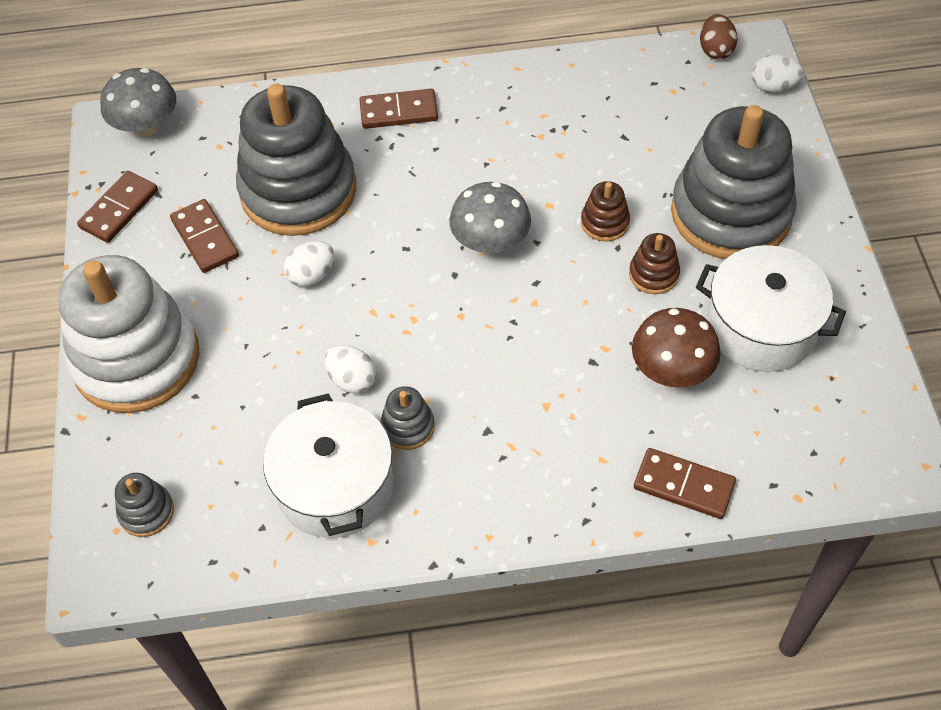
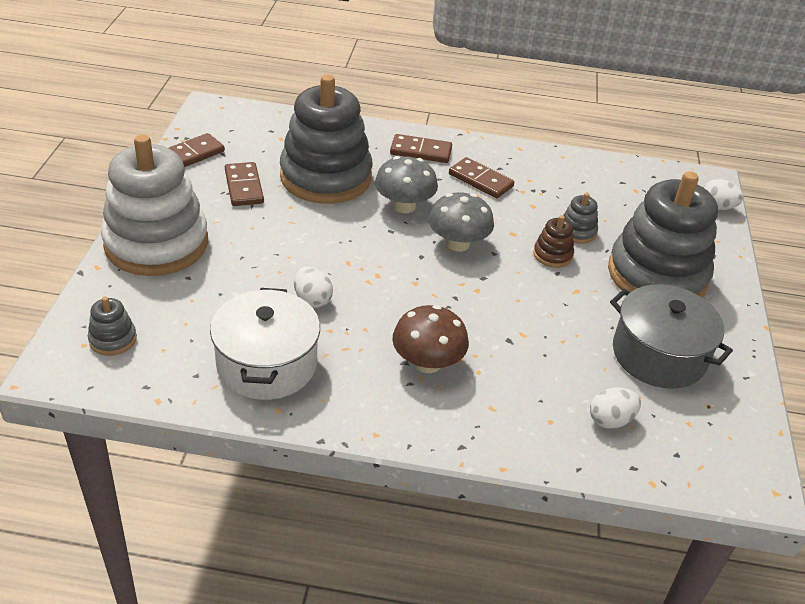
camera: 10 degrees right, 15 degrees down
grey mushroom [100,68,176,136] -> grey mushroom moved to [375,156,438,213]
white egg [284,241,335,287] -> white egg moved to [590,387,641,429]
grey stacking toy [380,386,435,450] -> grey stacking toy moved to [563,193,598,244]
brown stacking toy [629,233,680,294] -> none
brown mushroom [632,308,721,388] -> brown mushroom moved to [392,305,469,373]
brown domino [634,448,736,519] -> brown domino moved to [449,157,514,198]
white pot [696,245,846,372] -> grey pot [610,284,733,389]
brown egg [700,14,738,59] -> none

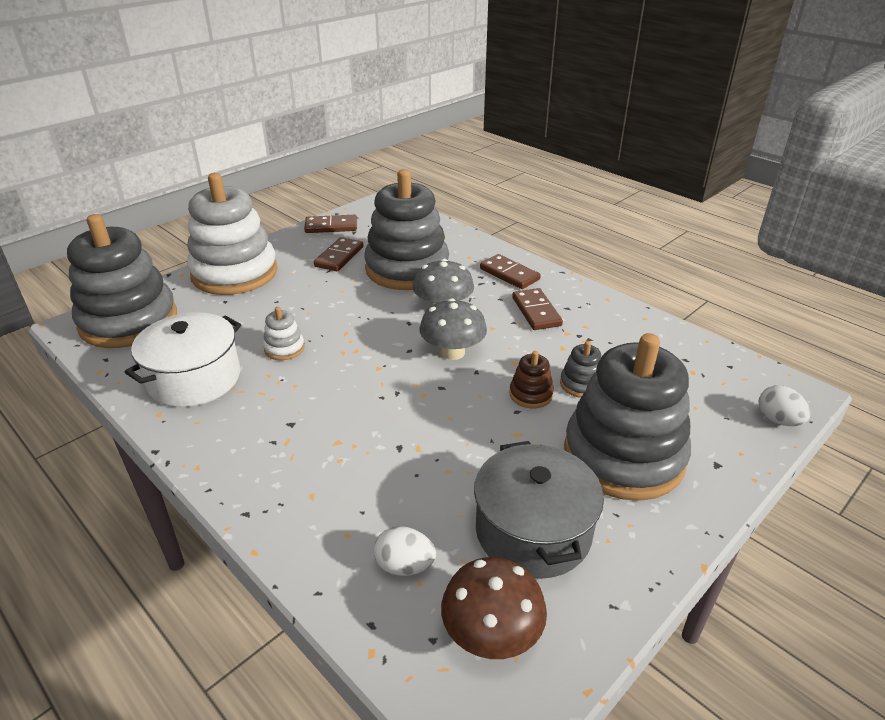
camera: 40 degrees right, 5 degrees down
grey stacking toy [88,296,137,356] -> grey stacking toy [67,214,177,348], size x2.48
white egg [294,267,333,308] -> white stacking toy [263,307,304,360]
brown mushroom [392,305,469,373] -> brown mushroom moved to [441,557,547,659]

